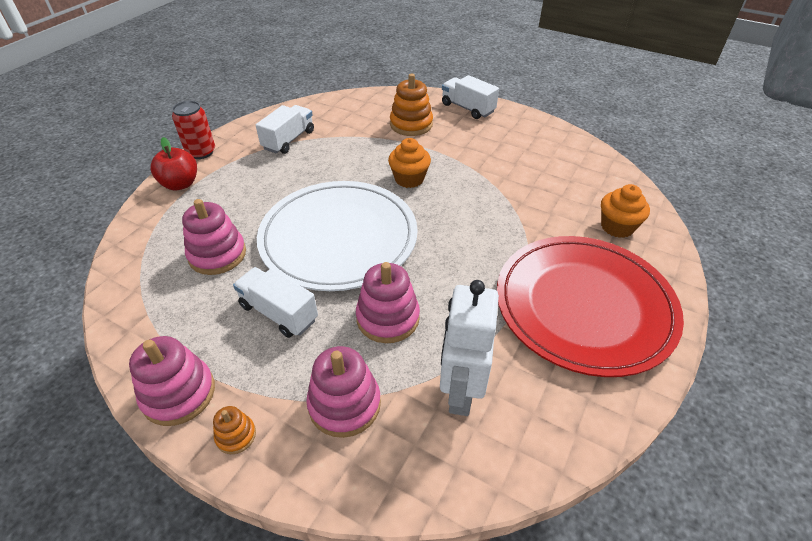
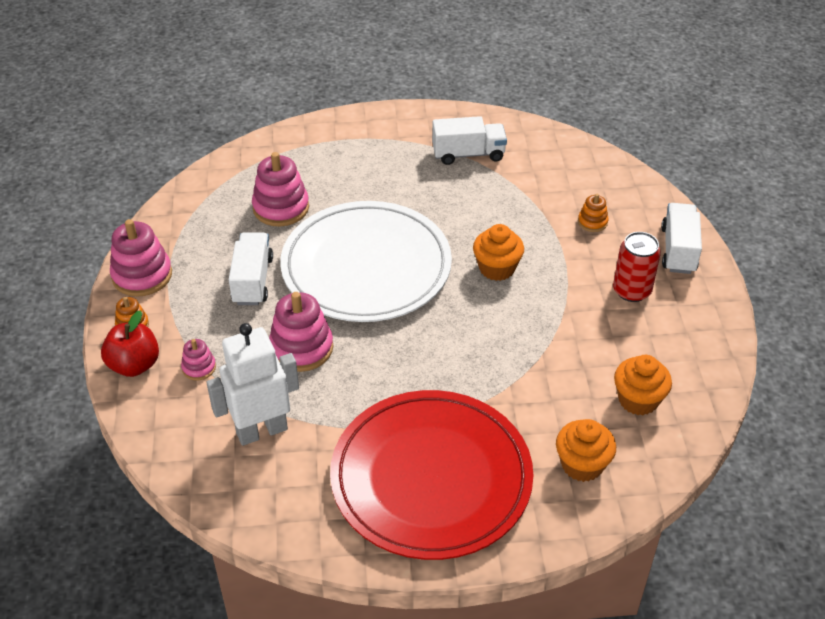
camera: 55 degrees right, 0 degrees up
red apple [151,137,197,191] -> red apple moved to [101,310,159,377]
red can [172,101,215,159] -> red can moved to [613,232,661,302]
pink stacking toy [306,346,381,438] -> pink stacking toy [181,339,216,380], size x0.52
orange stacking toy [390,73,433,136] -> orange stacking toy [578,194,608,232], size x0.52
none -> orange cupcake [614,355,672,415]

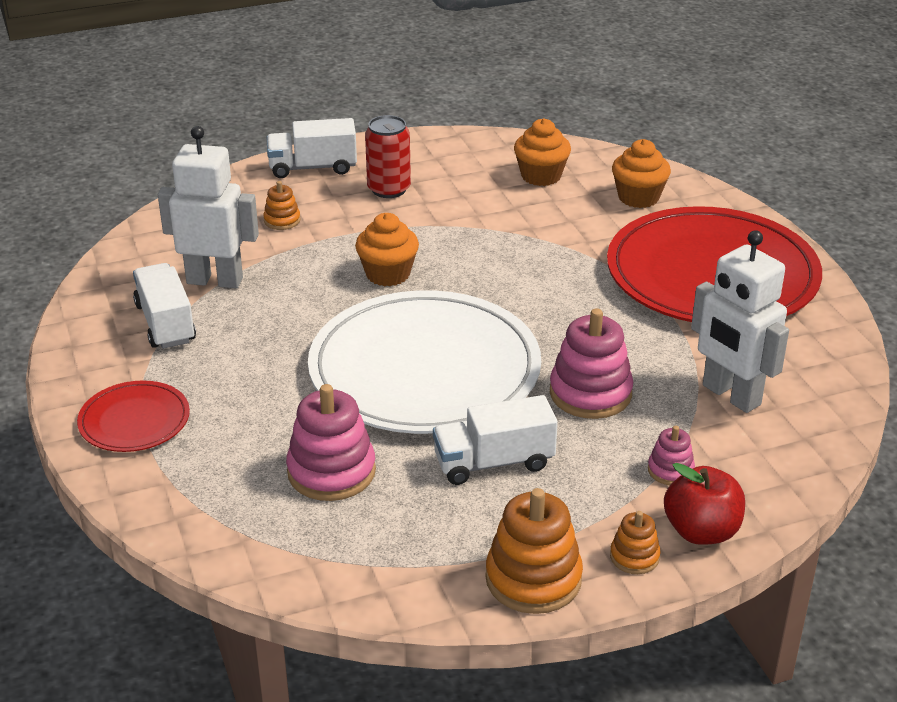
camera: 105 degrees left, 10 degrees down
pink stacking toy [110,219,172,297] -> orange stacking toy [485,488,583,614]
none -> red plate [77,380,190,452]
none -> white robot [158,126,259,288]

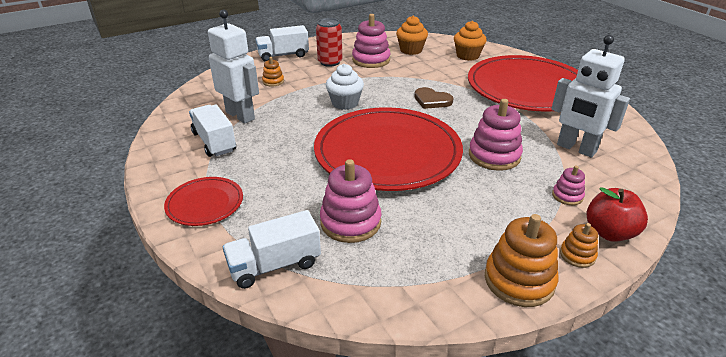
camera: 10 degrees left, 0 degrees up
white robot [158,126,259,288] -> white robot turned 45 degrees clockwise [208,9,259,123]
white plate [308,290,541,434] -> red plate [314,107,463,191]
orange cupcake [355,213,419,286] -> white cupcake [326,64,364,110]
white truck [433,395,558,485] -> white truck moved to [223,210,321,289]
none -> pink stacking toy [352,14,390,68]
none -> brown heart [414,87,454,109]

